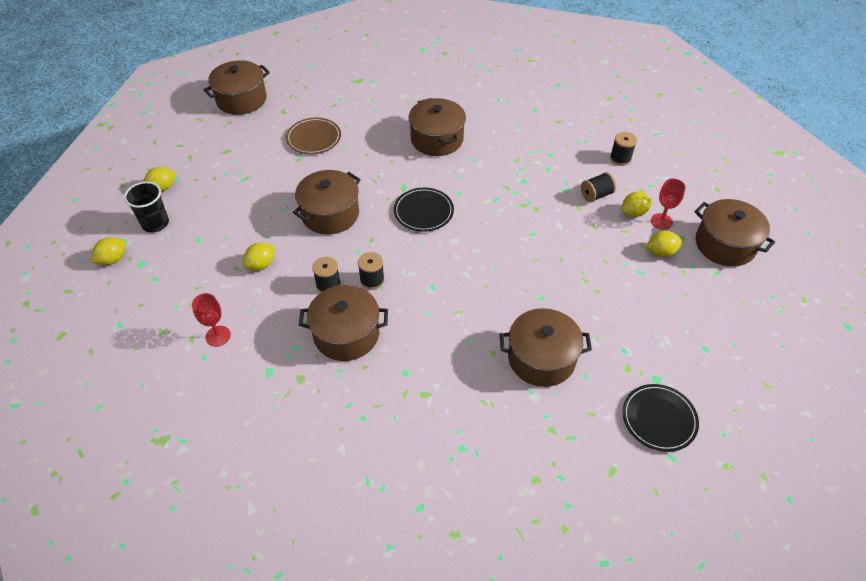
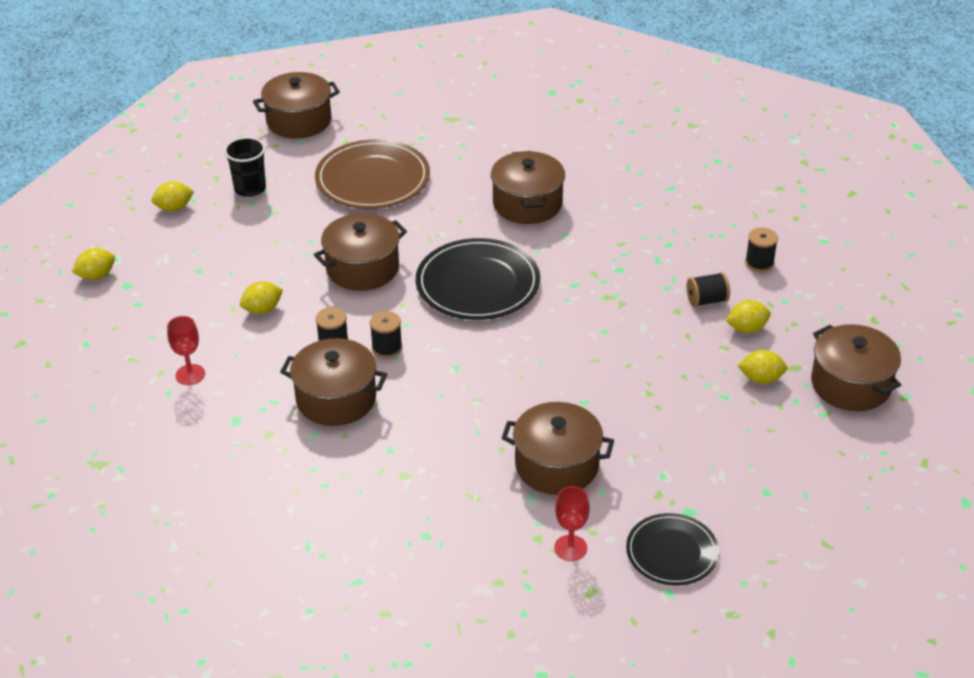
camera: 15 degrees right, 10 degrees down
black cup [124,182,169,233] -> black cup moved to [224,137,266,197]
brown plate [286,117,341,154] -> brown plate [315,139,430,209], size x1.62
black plate [394,188,454,232] -> black plate [416,238,540,320], size x1.62
red goblet [651,178,686,230] -> red goblet moved to [554,486,590,561]

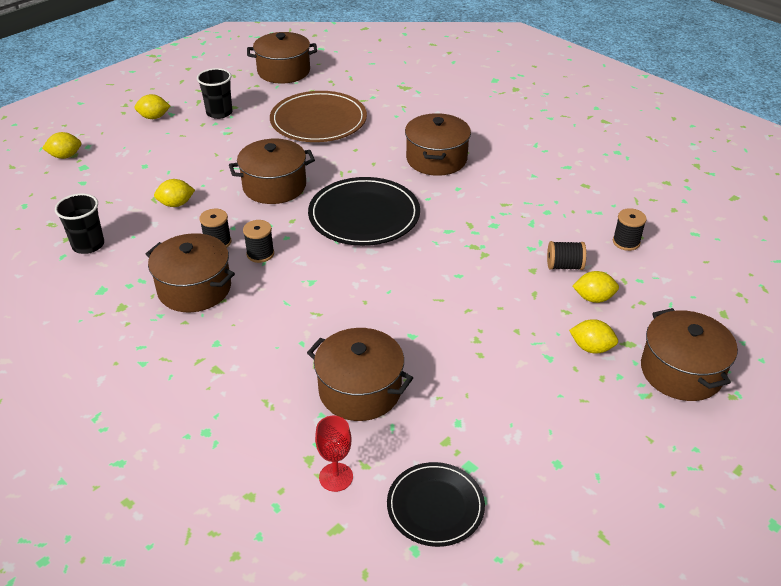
camera: 15 degrees right, 0 degrees up
red goblet [167,316,205,385] -> black cup [55,193,104,254]

